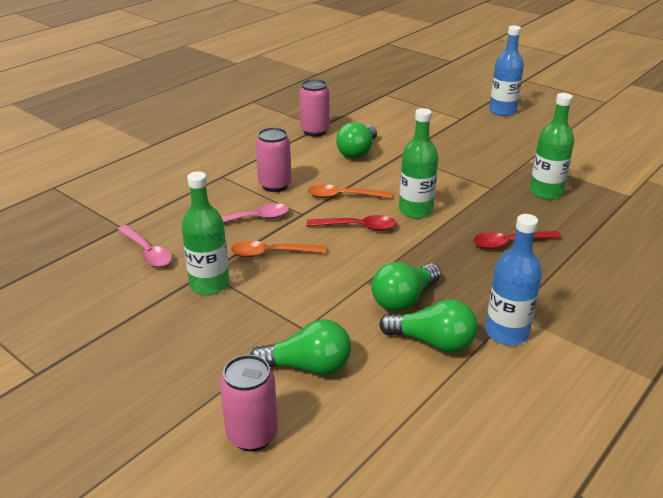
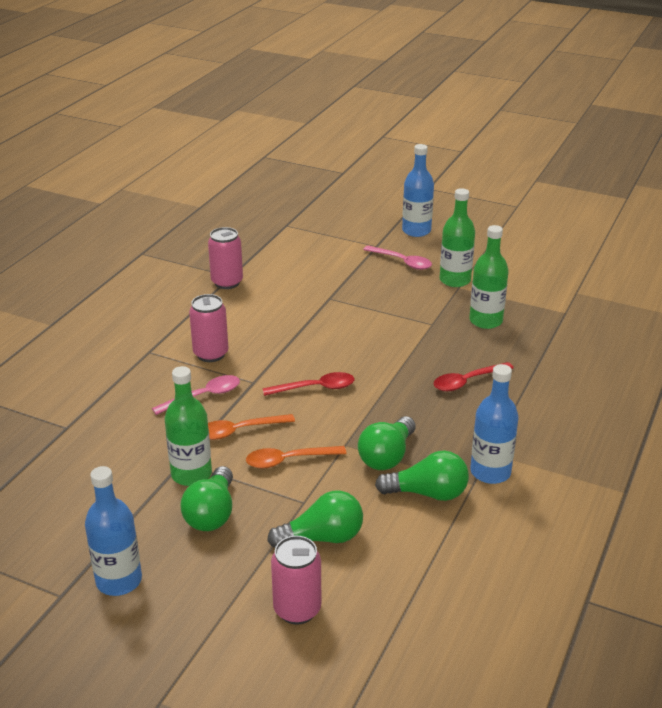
camera: 15 degrees left, 0 degrees up
pink spoon [117,225,172,267] -> pink spoon moved to [363,246,432,270]
orange spoon [308,184,392,198] -> orange spoon moved to [246,446,346,469]
green light bulb [336,122,377,159] -> green light bulb moved to [181,466,233,531]
green bottle [399,108,438,218] -> green bottle moved to [440,188,475,287]
none -> blue bottle [85,466,142,596]

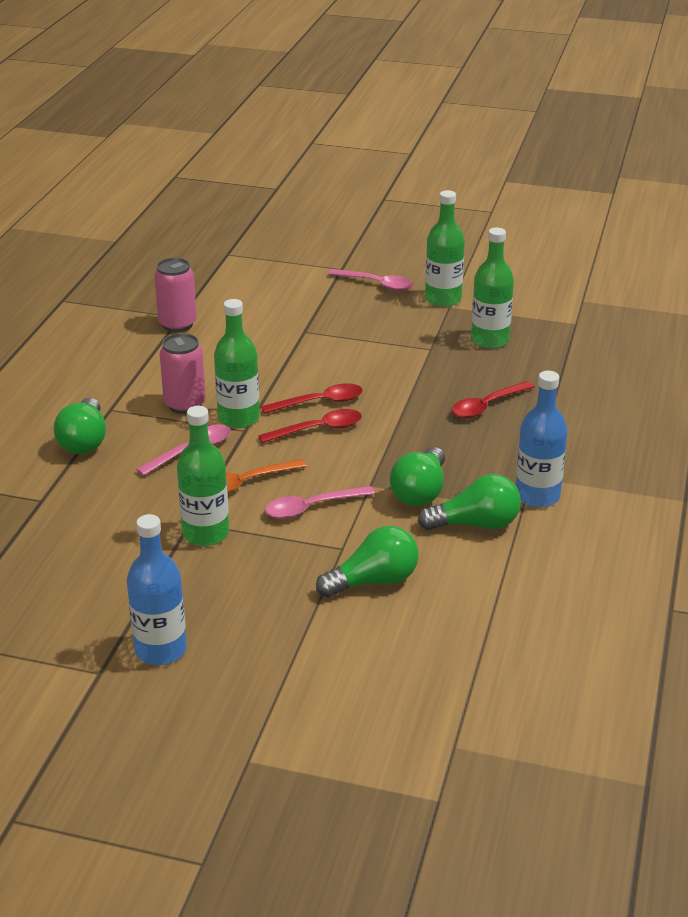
camera: 10 degrees left, 0 degrees up
green light bulb [181,466,233,531] -> green light bulb moved to [54,398,106,454]
orange spoon [246,446,346,469] -> pink spoon [265,486,375,519]
pink can [271,536,321,625] -> none
blue bottle [402,144,434,237] -> none
none -> green bottle [214,299,260,428]
none -> red spoon [261,383,363,414]

